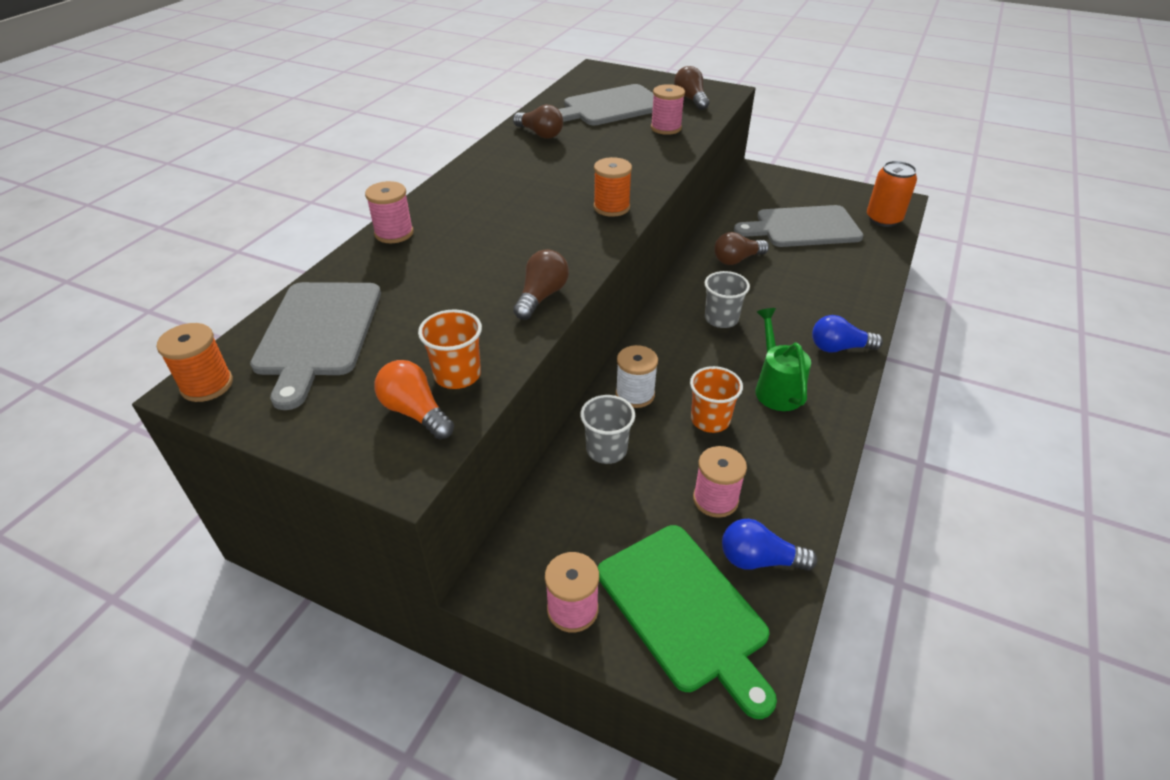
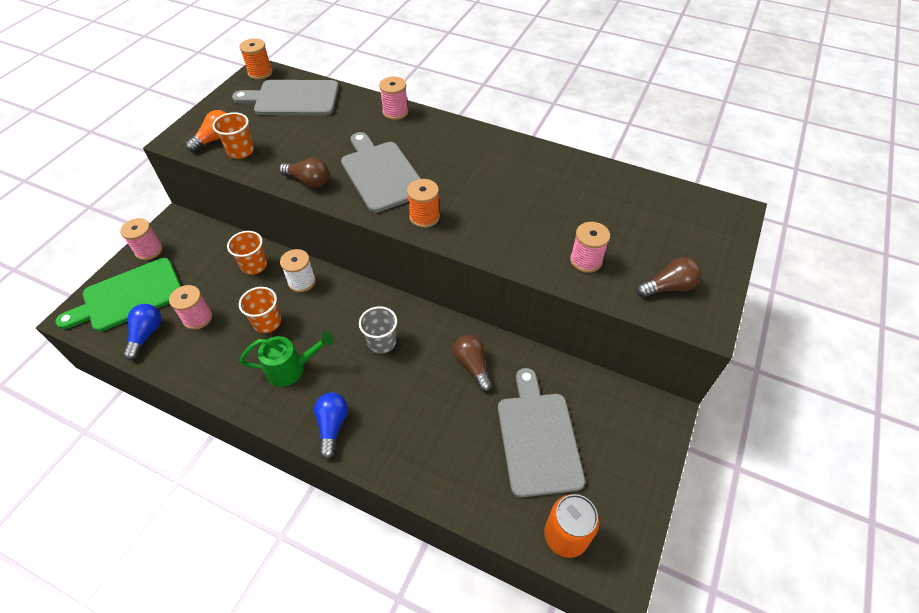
camera: 90 degrees right, 10 degrees up
brown light bulb [513,104,563,139] -> none
grey cutting board [558,84,654,125] -> grey cutting board moved to [341,132,421,213]
grey cup [580,395,635,464] -> orange cup [227,231,267,275]

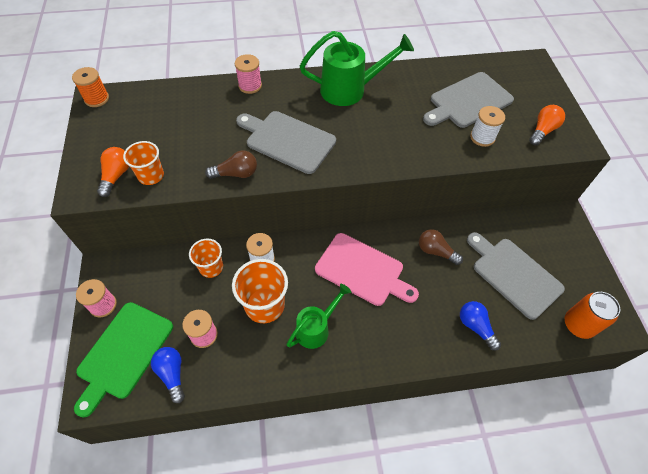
camera: 35 degrees left, 5 degrees up
grey cutting board [232,80,339,116] -> grey cutting board moved to [423,72,514,128]
orange cup [239,287,281,333] -> orange cup [232,259,288,323], size x1.58
blue light bulb [314,392,348,459] -> blue light bulb moved to [460,301,501,351]
grey cup [359,306,397,354] -> pink cutting board [315,233,419,306]
orange spool [407,179,440,228] -> none
pink spool [570,222,610,273] -> white spool [470,106,505,147]
brown light bulb [637,257,702,298] -> orange light bulb [529,105,565,145]
none -> green watering can [300,31,414,106]

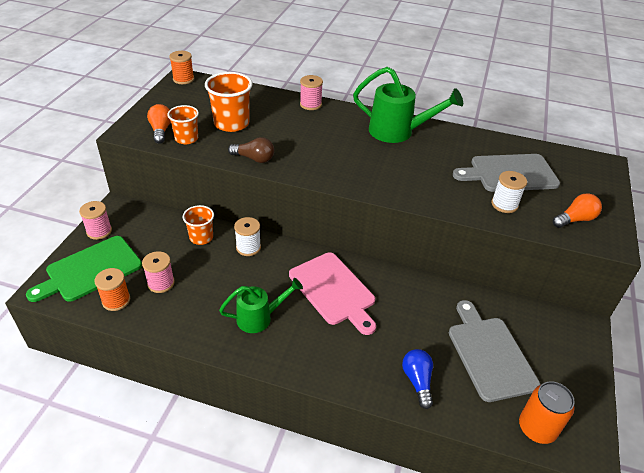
camera: 25 degrees right, 15 degrees down
orange light bulb [97,147,129,197] -> orange light bulb turned 45 degrees counterclockwise [147,104,171,144]
blue light bulb [151,347,185,403] -> orange spool [95,268,130,311]
orange cup [232,259,288,323] -> orange cup moved to [205,72,253,132]
grey cutting board [236,111,336,174] -> none
brown light bulb [419,229,463,265] -> none

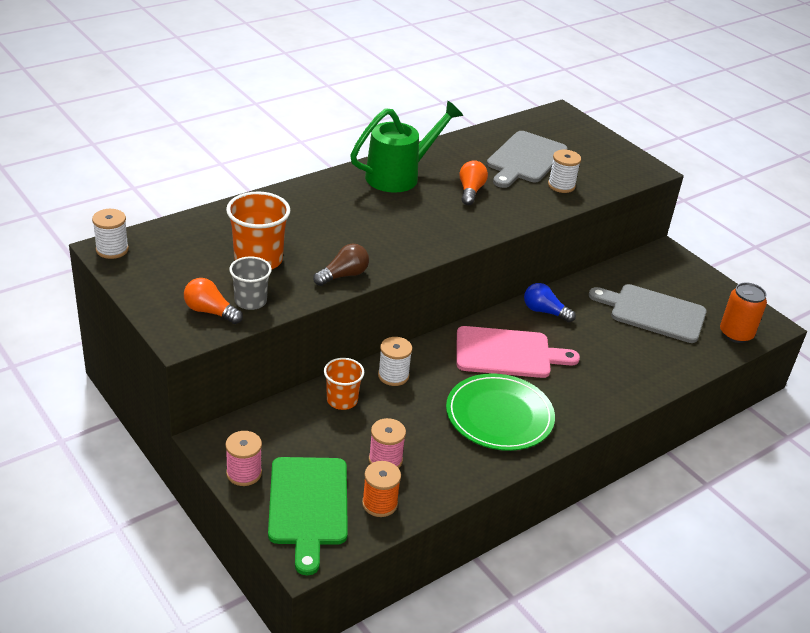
camera: 55 degrees left, 5 degrees down
orange cup [167,105,199,144] -> grey cup [229,256,272,310]
orange spool [170,51,194,84] -> white spool [92,209,129,259]
green watering can [219,278,303,333] -> green plate [446,373,555,451]
pink spool [300,75,323,110] -> none
blue light bulb [402,349,433,409] -> blue light bulb moved to [524,283,576,322]
orange light bulb [553,193,602,228] -> orange light bulb moved to [459,160,488,205]

